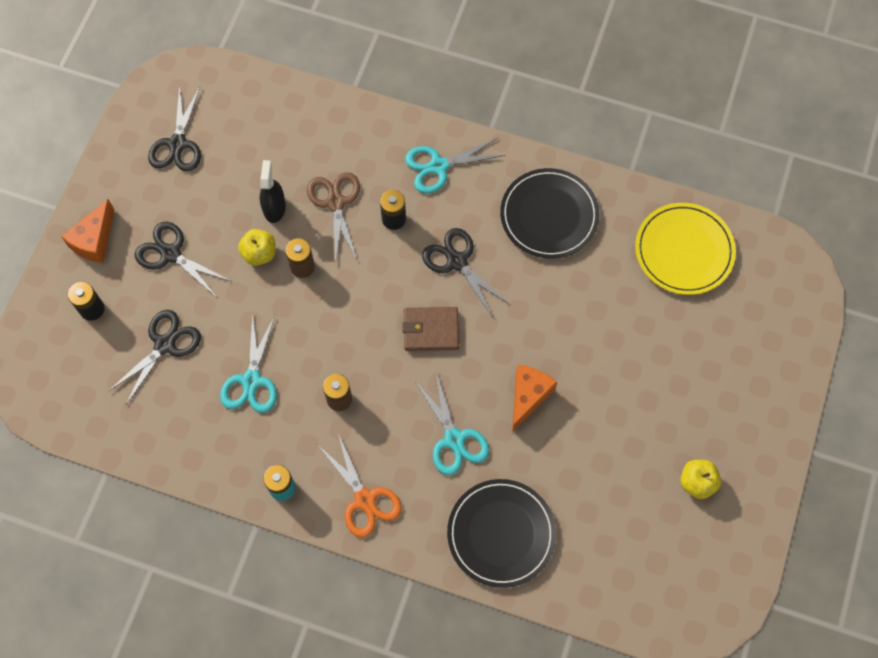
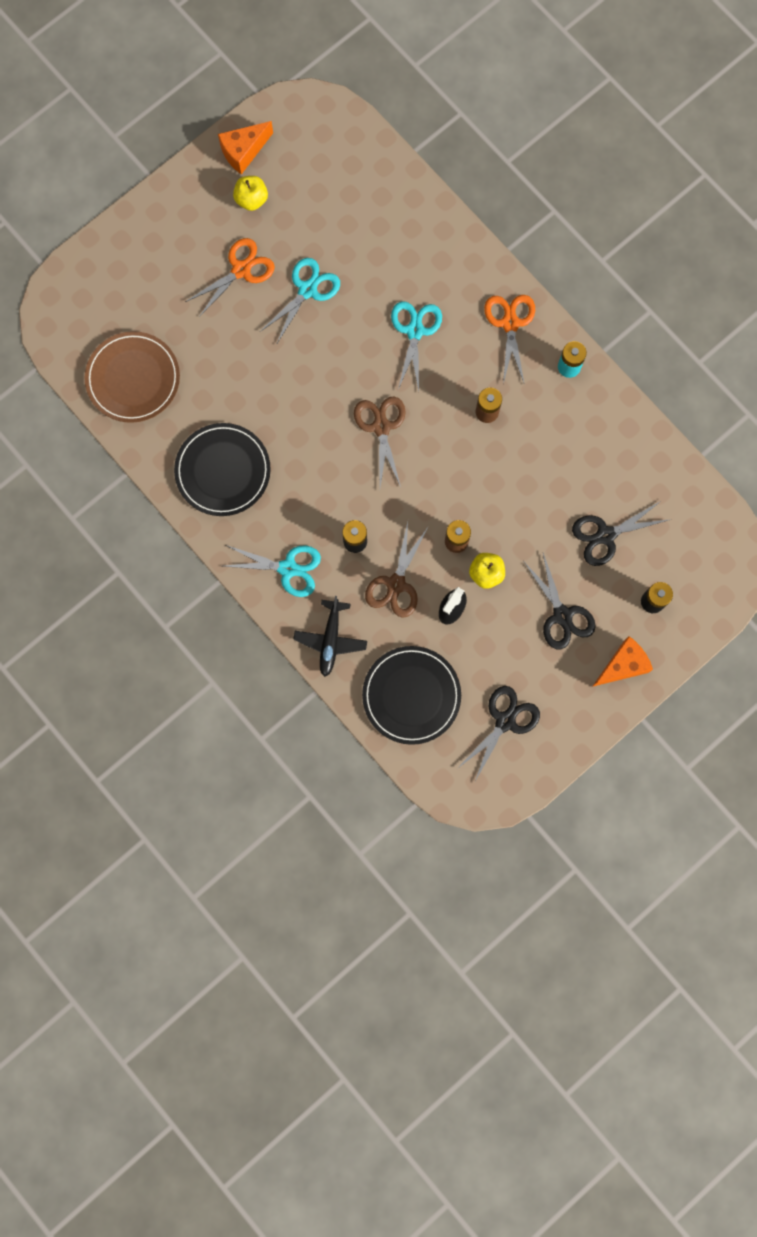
camera: 150 degrees left, 10 degrees up
turquoise scissors [220,313,277,413] -> turquoise scissors moved to [260,258,340,345]
brown wallet [402,307,459,351] -> brown scissors [354,397,406,487]
black scissors [422,228,509,317] -> none
black plate [447,479,556,588] -> black plate moved to [362,646,461,745]
orange cheese [512,365,558,432] -> orange cheese moved to [218,121,273,174]
yellow plate [635,203,736,295] -> brown plate [85,331,180,423]
none -> orange scissors [185,238,275,317]
none -> black plane [293,596,367,677]

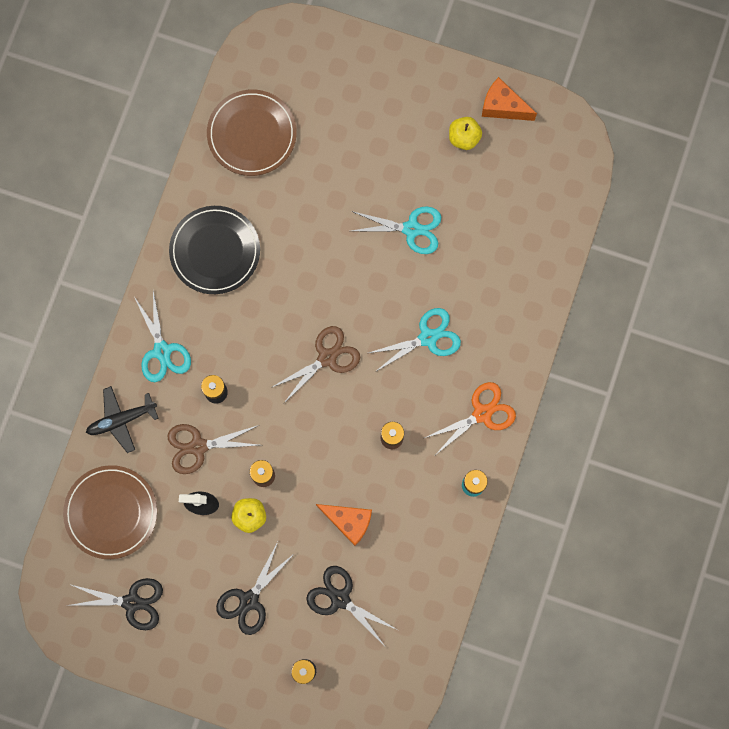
camera: 60 degrees right, 0 degrees up
orange scissors [185,238,275,317] -> none
black plate [362,646,461,745] -> brown plate [63,465,157,559]
orange cheese [592,636,653,687] -> orange cheese moved to [316,504,372,546]

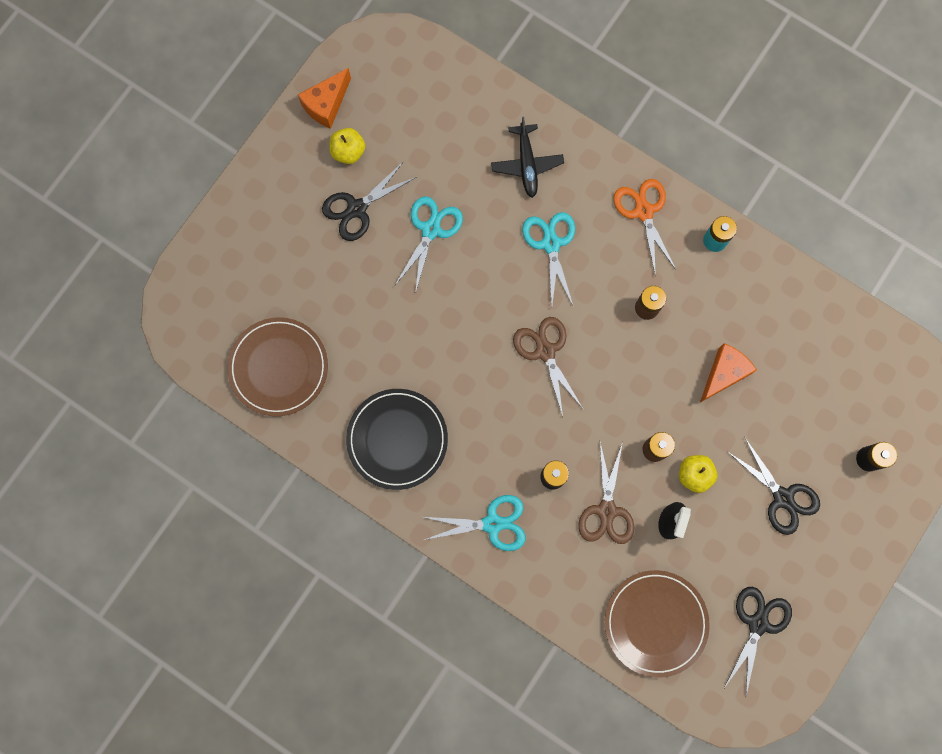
camera: 75 degrees left, 0 degrees up
black plane [86,386,159,453] -> black plane moved to [491,117,564,198]
black scissors [306,566,398,646] -> black scissors moved to [322,161,416,241]

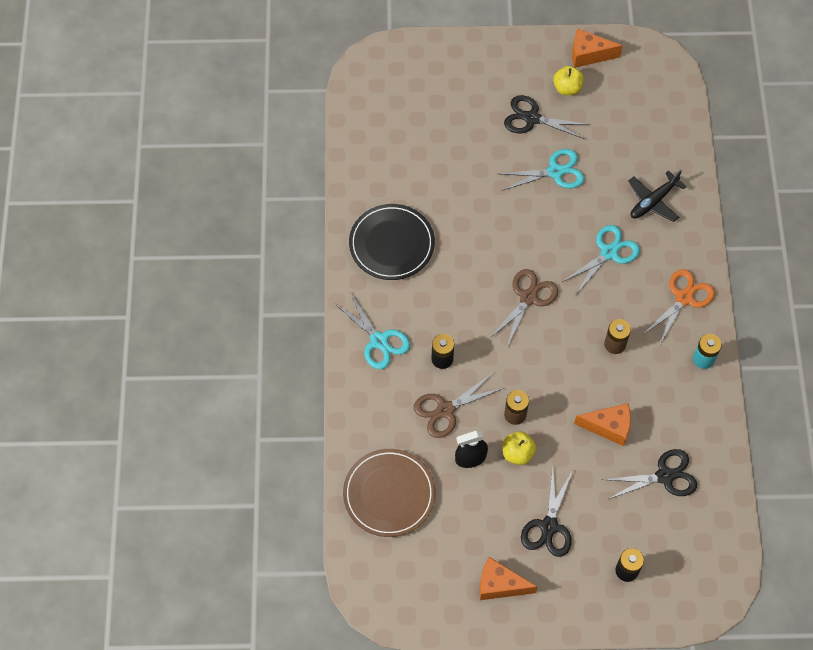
camera: 55 degrees right, 15 degrees down
brown plate [227,317,328,416] -> none
black scissors [724,587,792,696] -> black scissors moved to [602,449,697,499]
none -> orange cheese [479,557,537,600]

